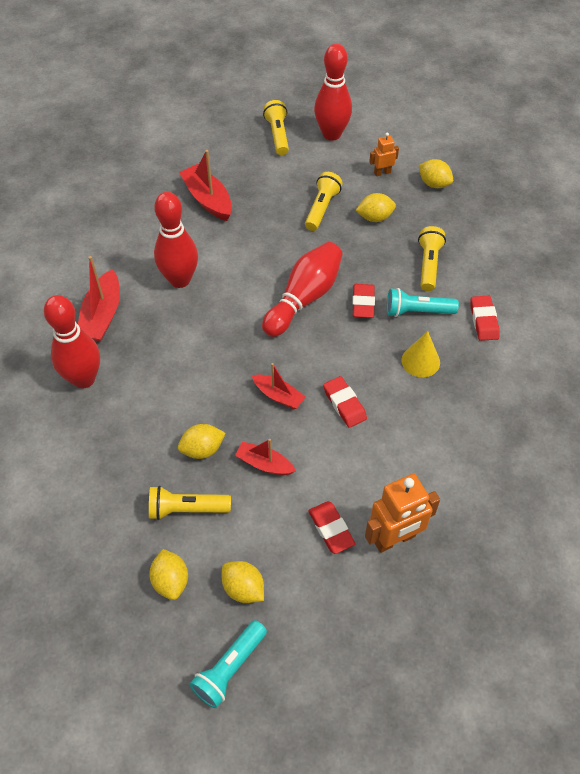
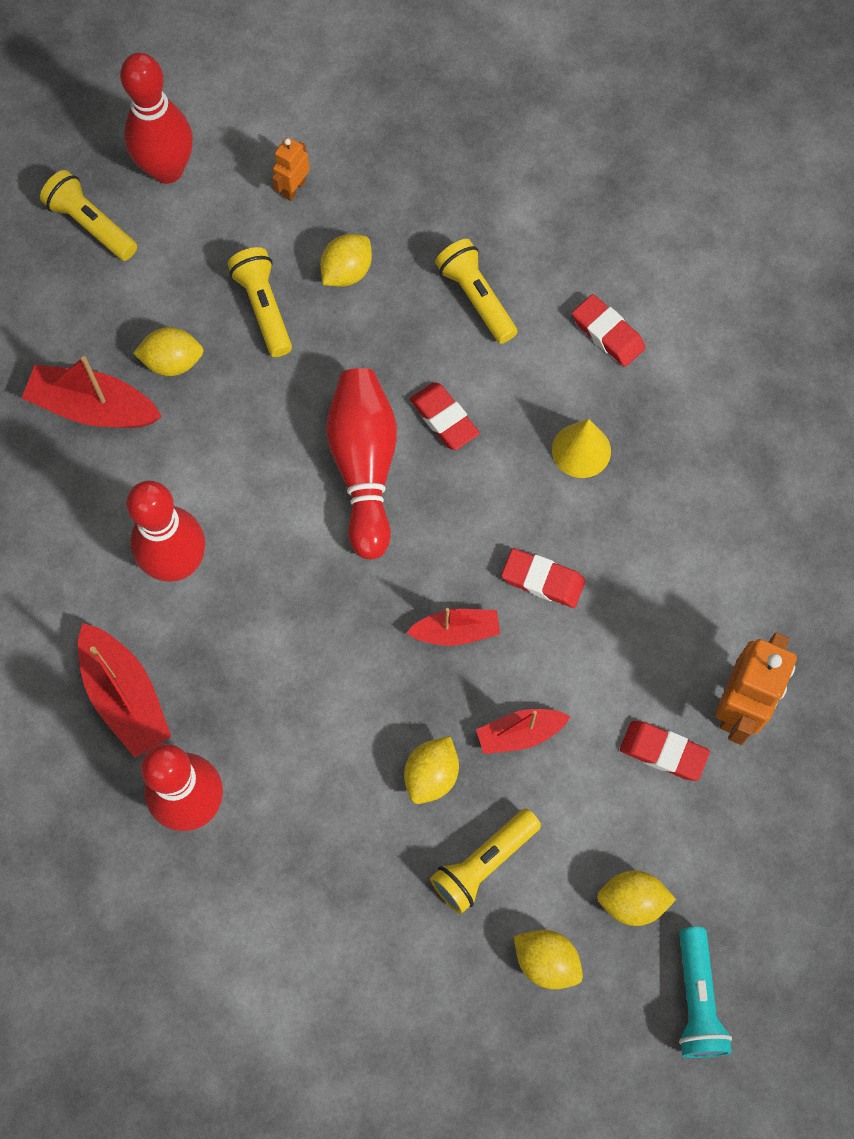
camera: 40 degrees left, 15 degrees up
turquoise flashlight [387,288,459,317] -> none
yellow lemon [419,159,453,188] -> yellow lemon moved to [133,327,204,376]

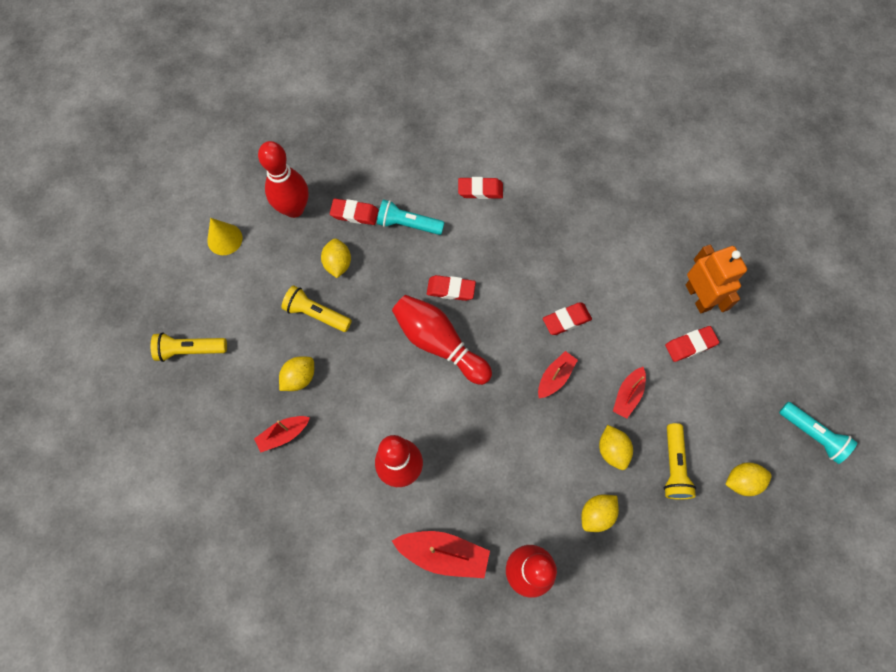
camera: 45 degrees left, 0 degrees up
red boat [22,356,162,428] -> red boat [254,416,310,453], size x0.63
red bowling pin [120,53,193,184] -> red bowling pin moved to [258,141,309,218]
orange robot [272,137,310,201] -> none
yellow flashlight [435,239,517,344] -> turquoise flashlight [377,200,445,235]
yellow cone [552,419,611,478] -> yellow cone moved to [207,218,242,255]
yellow lemon [597,870,676,926] -> yellow lemon moved to [581,495,619,532]
none -> red eraser [330,199,378,225]

